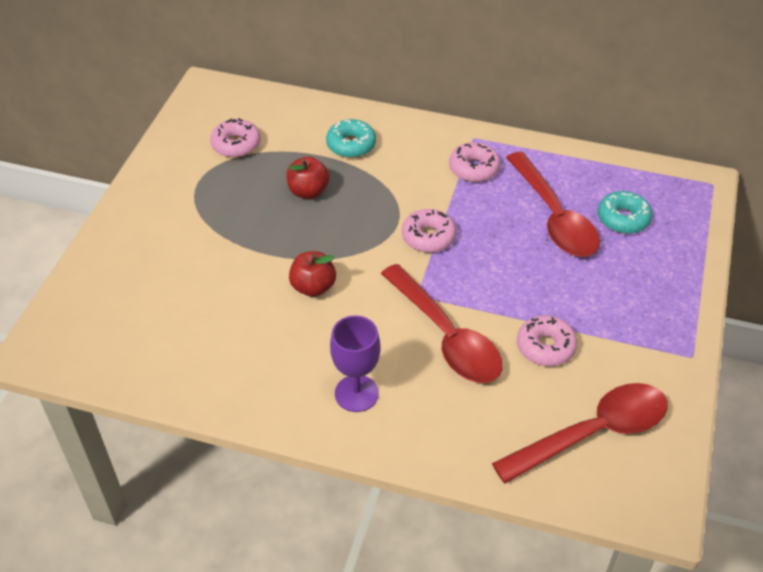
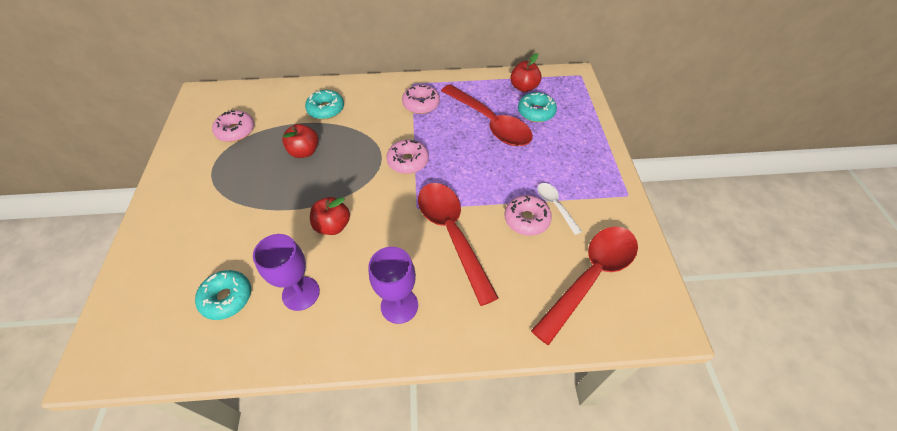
camera: 20 degrees left, 5 degrees up
red spoon [381,264,503,383] -> red spoon turned 150 degrees counterclockwise [418,183,499,306]
none -> turquoise donut [195,270,251,320]
none -> purple goblet [253,234,320,311]
none -> red apple [510,53,542,92]
none -> white spoon [537,183,582,235]

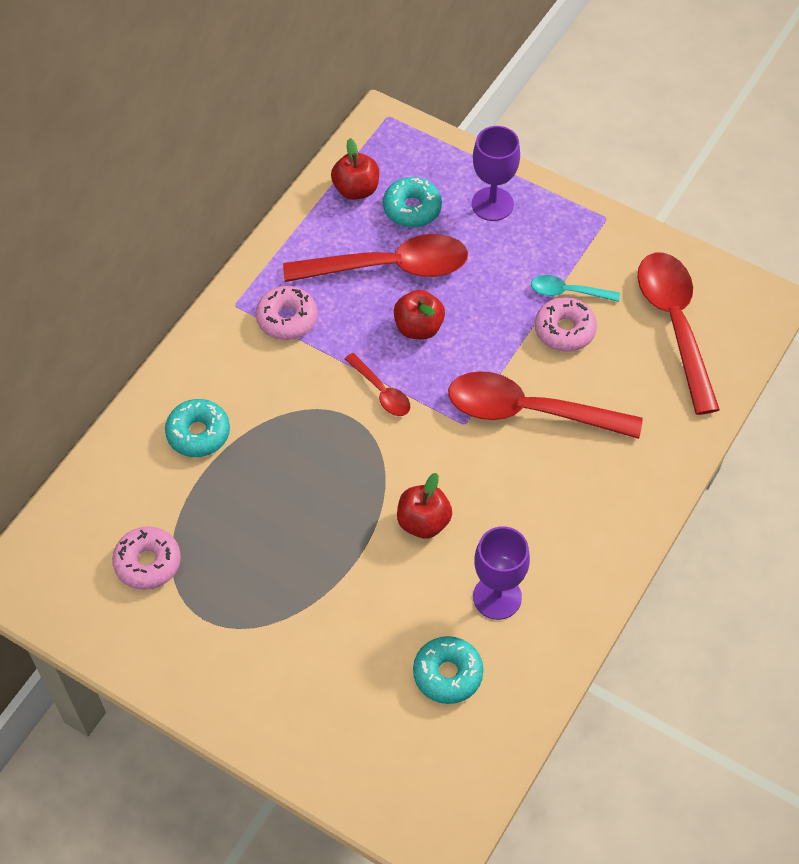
camera: 55 degrees left, 5 degrees up
red apple [282,124,318,158] -> red apple moved to [394,290,445,340]
purple goblet [368,247,418,324] -> purple goblet moved to [472,126,520,221]
pink donut [386,140,429,174] -> red spoon [345,353,410,416]
white spoon [537,183,582,235] -> turquoise spoon [531,275,620,302]

